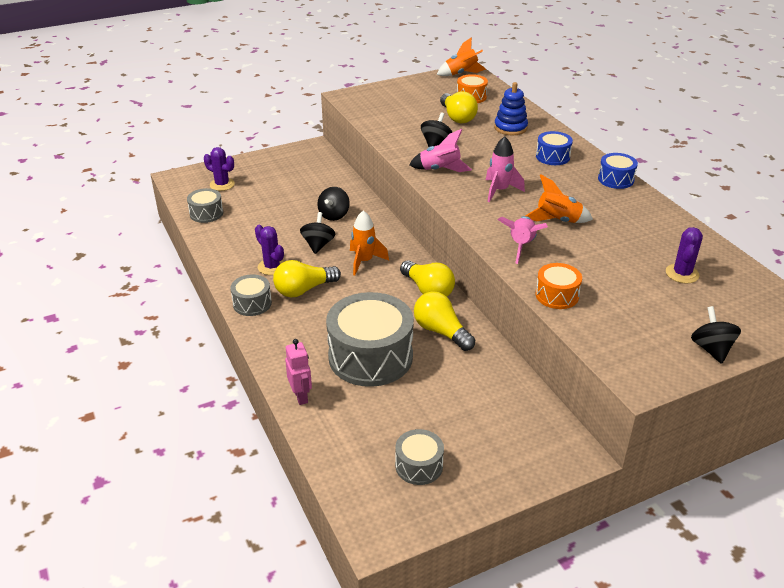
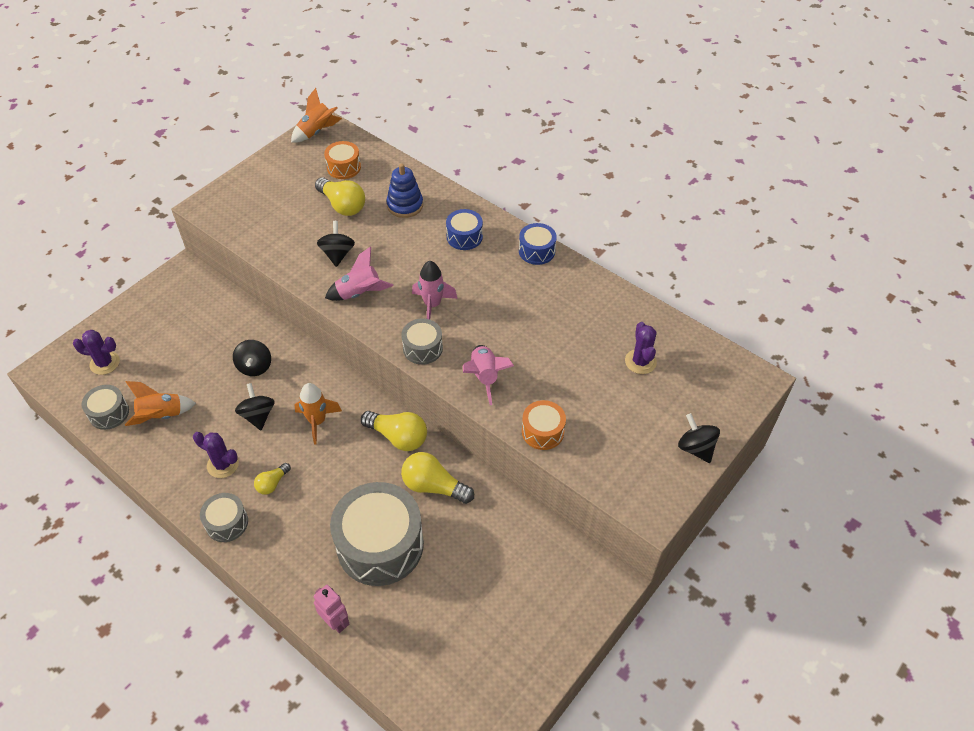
camera: 25 degrees left, 15 degrees up
yellow light bulb [273,260,341,297] -> yellow light bulb [254,463,291,495], size x0.56
grey drum [395,429,444,485] -> grey drum moved to [401,319,443,365]
orange rocket [525,175,593,223] -> orange rocket moved to [125,381,196,426]

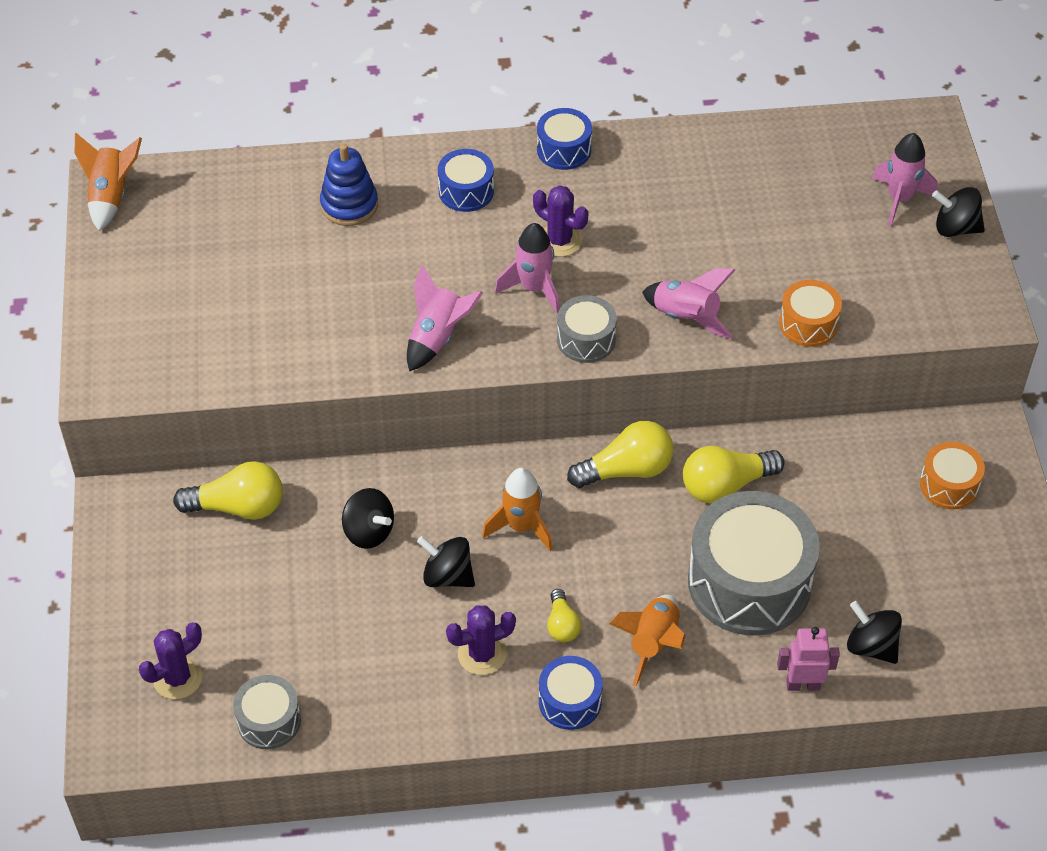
camera: 45 degrees left, 0 degrees up
orange rocket [125,381,196,426] -> orange rocket moved to [609,595,686,687]
grey drum [200,493,248,542] -> blue drum [539,656,603,730]
yellow light bulb [315,177,365,216] -> yellow light bulb moved to [173,461,283,520]
black spinning top [317,221,355,267] -> black spinning top moved to [847,601,902,664]
orange drum [324,141,361,179] -> orange drum moved to [920,442,985,509]
purple cactus [625,322,657,374] -> purple cactus moved to [533,185,588,257]
none -> pink rocket [872,133,938,226]

